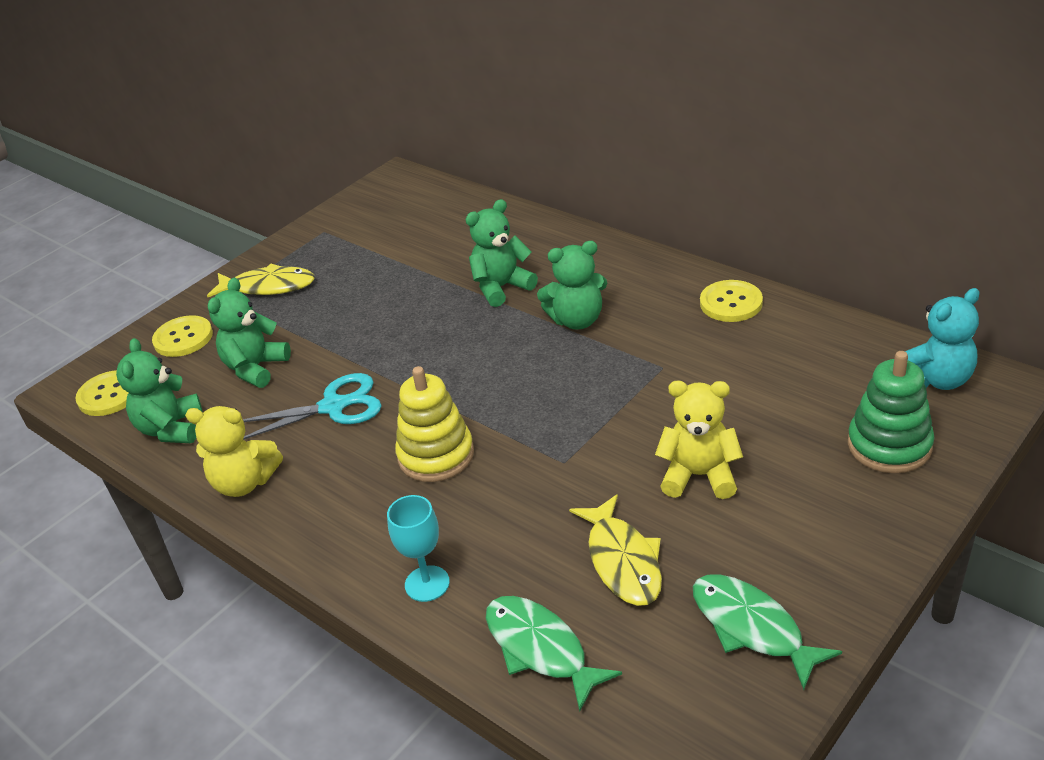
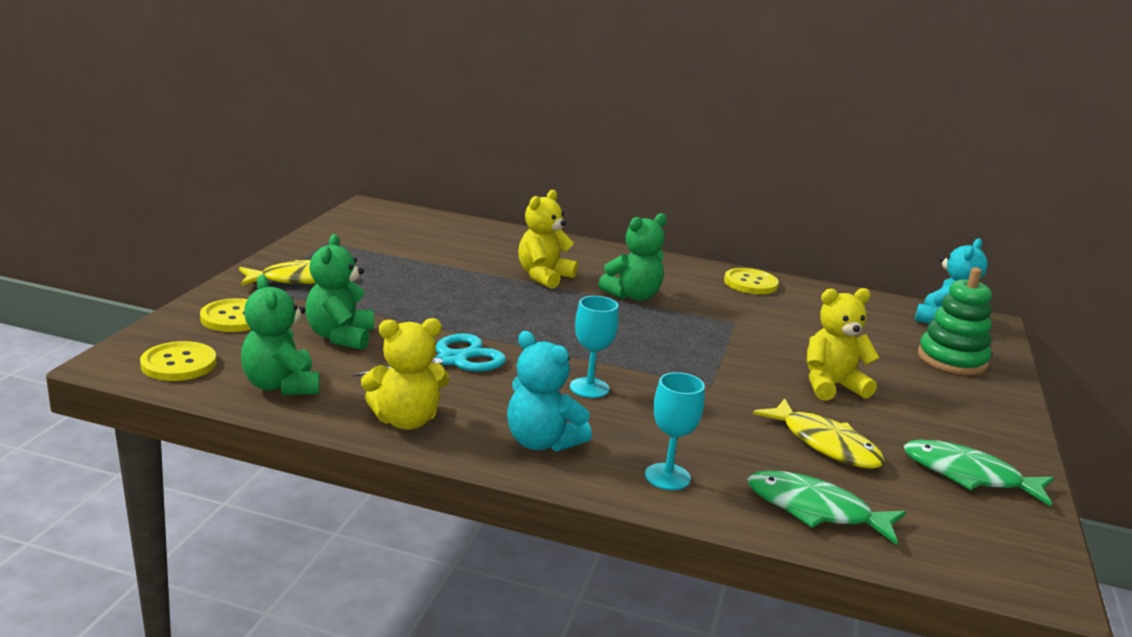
camera: 30 degrees left, 15 degrees down
yellow stacking toy [395,366,474,482] -> turquoise goblet [570,296,619,398]
green teddy bear [466,199,538,307] -> yellow teddy bear [518,190,578,289]
none -> turquoise teddy bear [507,331,592,452]

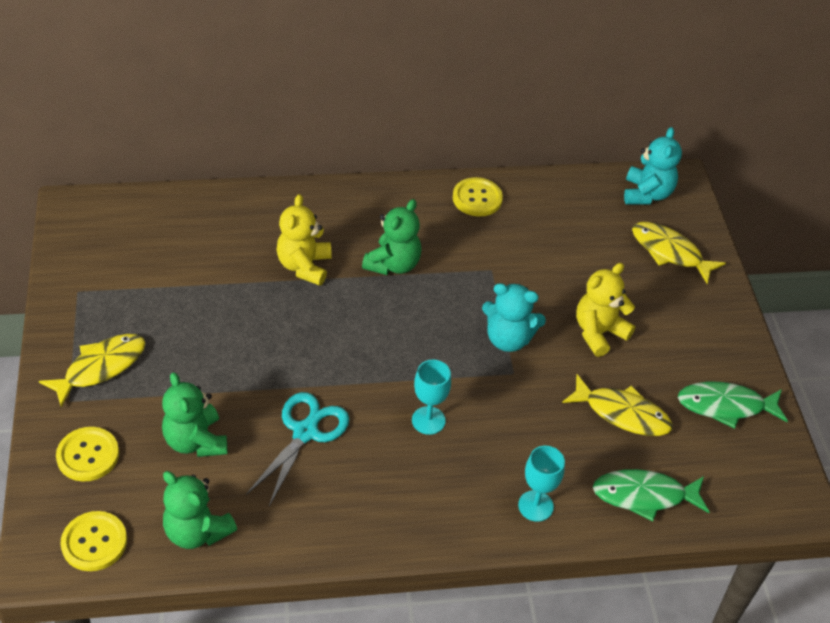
camera: 25 degrees left, 25 degrees up
yellow teddy bear [361,318,449,430] -> none
turquoise teddy bear [507,331,592,452] -> turquoise teddy bear moved to [482,283,546,352]
green stacking toy [918,267,992,375] -> yellow fish [632,222,726,284]

